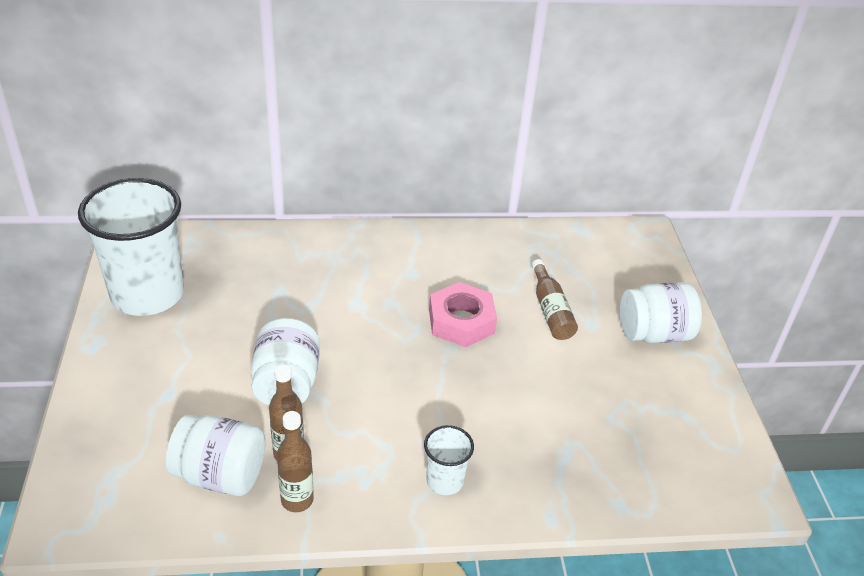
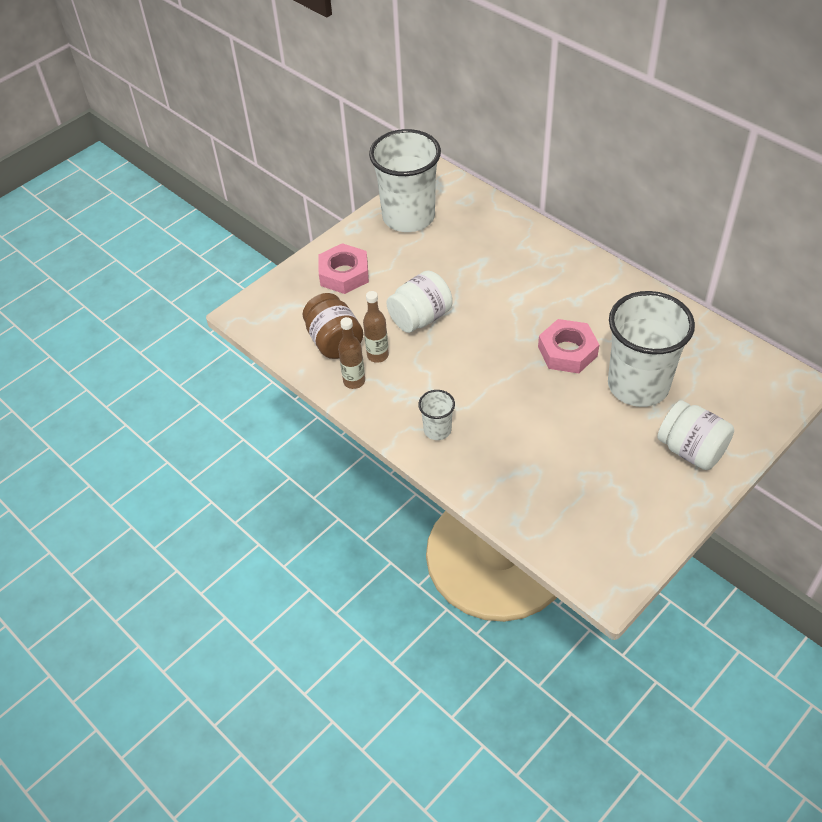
camera: 55 degrees right, 10 degrees up
white jar [166,414,265,496] -> brown jar [303,293,363,359]
brown bottle [532,259,578,340] -> white cup [608,291,695,407]
none -> pink nut [318,243,369,294]

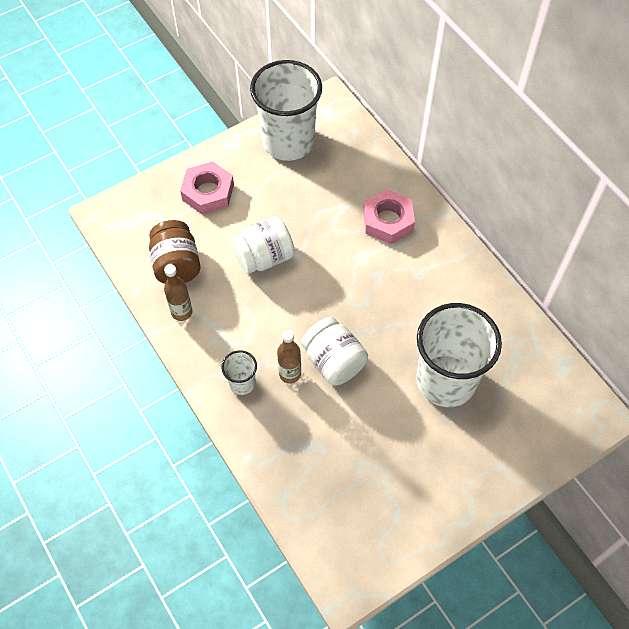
camera: 10 degrees right, 10 degrees up
brown bottle [363,291,389,363] -> brown bottle moved to [277,330,301,384]
pink nut [538,319,599,373] -> pink nut moved to [363,189,415,244]
white jar [657,400,734,470] -> white jar moved to [301,317,368,385]

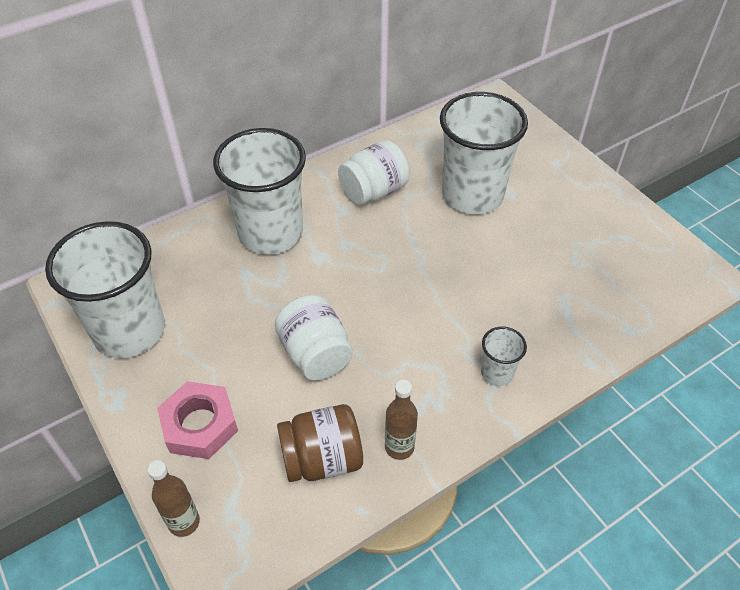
camera: 90 degrees left, 10 degrees down
brown bottle [277,330,301,384] -> brown bottle moved to [147,460,200,537]
white jar [301,317,368,385] -> white jar moved to [338,140,410,205]
pink nut [363,189,415,244] -> white cup [213,128,306,255]

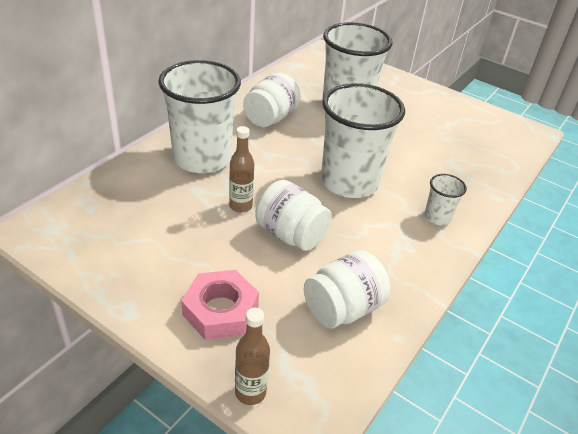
camera: 25 degrees left, 10 degrees down
white cup [45,221,165,358] -> white cup moved to [321,83,405,198]
brown jar [277,404,363,482] -> white jar [304,250,390,329]
brown bottle [385,380,418,460] -> brown bottle moved to [229,126,254,213]

